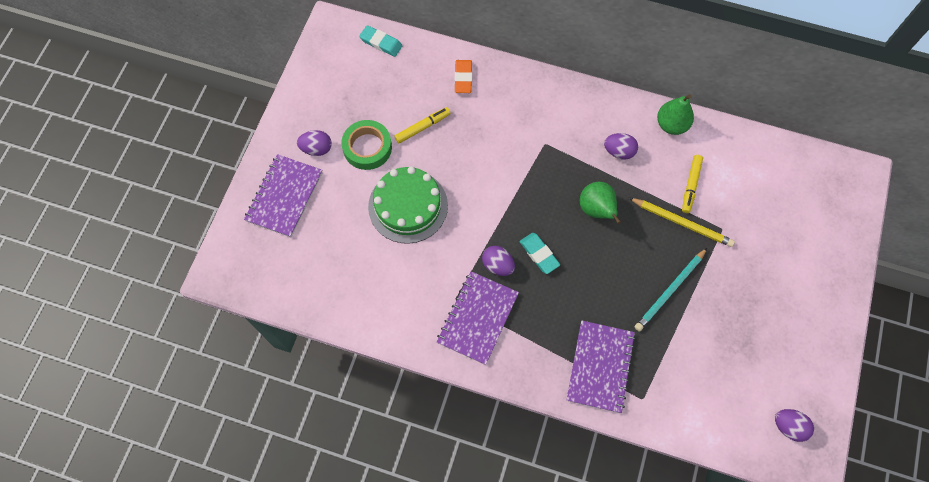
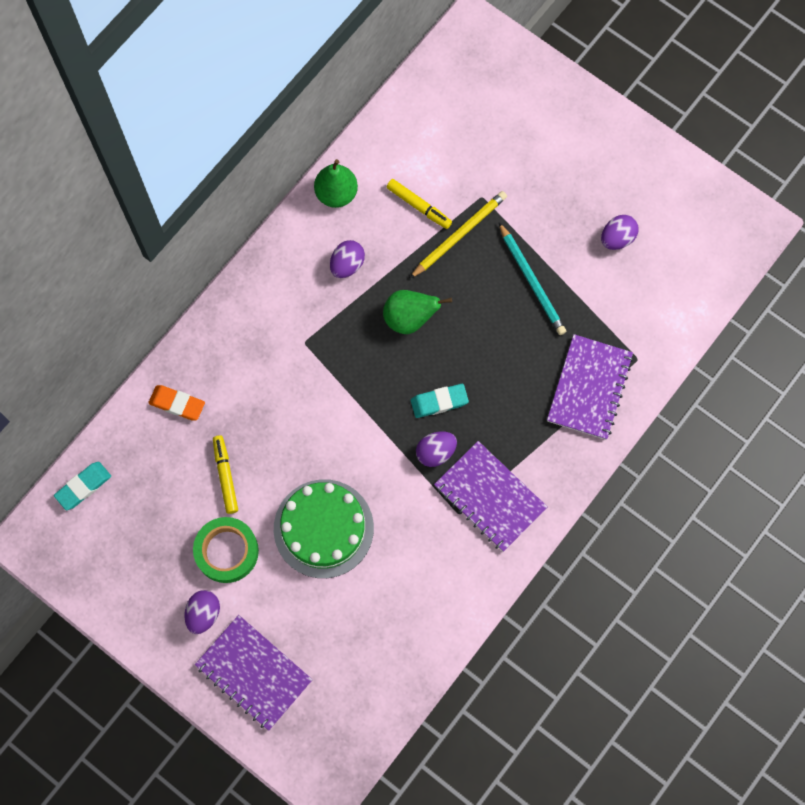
camera: 70 degrees left, 5 degrees up
purple notebook [567,320,636,413] -> purple notebook turned 75 degrees clockwise [547,334,633,440]
purple egg [775,409,814,442] -> purple egg moved to [601,215,638,250]

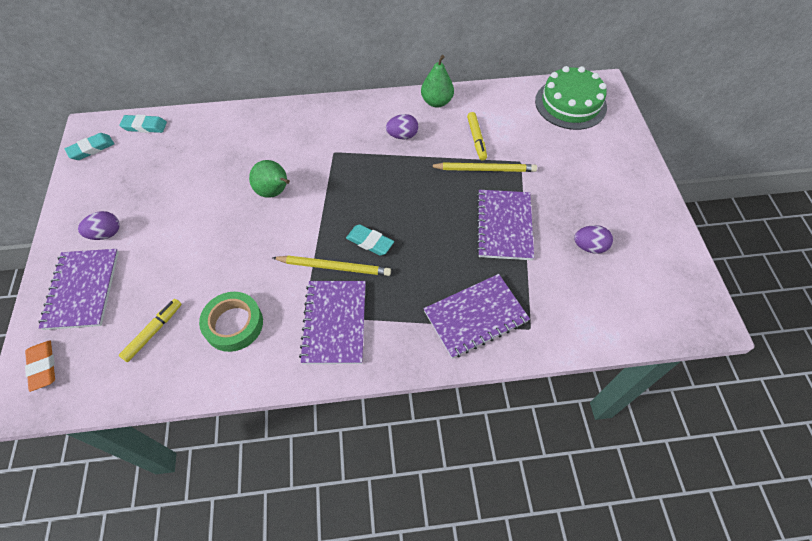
camera: 45 degrees right, 15 degrees down
orange eraser [148,385,205,421] -> orange eraser moved to [25,340,55,392]
green tape [193,517,259,583] -> green tape moved to [199,292,263,352]
yellow marker [213,435,238,514] -> yellow marker moved to [119,299,182,362]
green cake [274,479,374,578] -> green cake moved to [535,66,607,130]
green pear [383,290,452,334] -> green pear moved to [249,160,290,198]
purple egg [416,431,457,467] -> yellow pencil [273,256,391,276]
turquoise pencil [499,223,566,335] -> purple notebook [476,190,534,260]
none -> turquoise eraser [65,133,114,160]

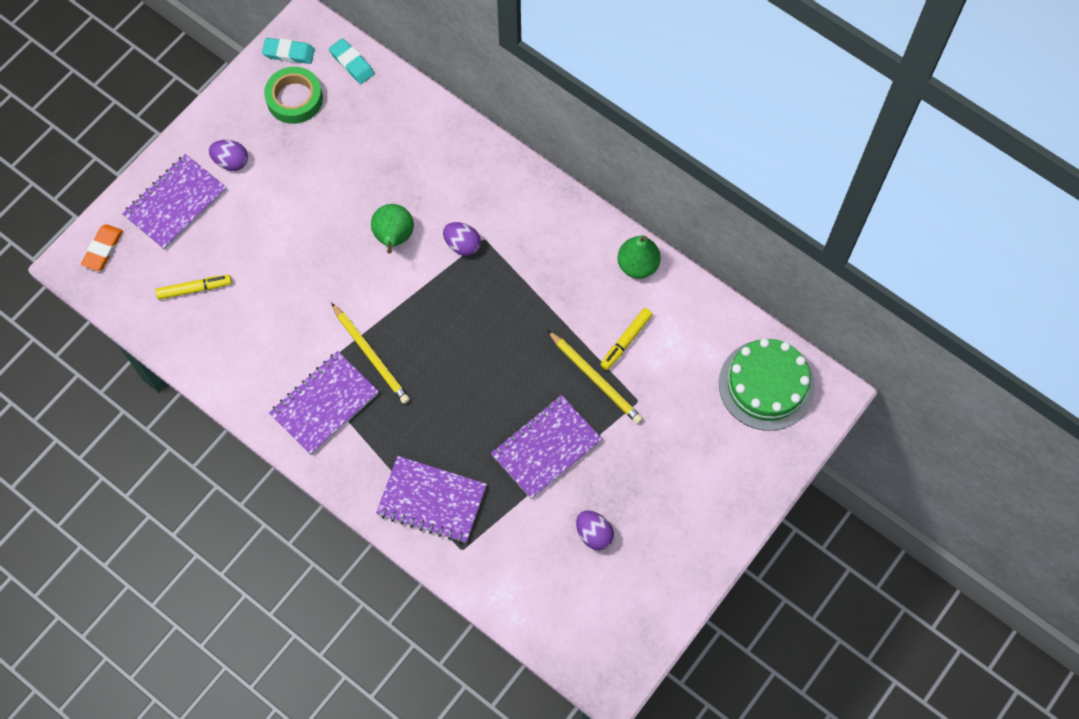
camera: 45 degrees right, 10 degrees up
green tape [199,292,263,352] -> green tape moved to [264,67,323,124]
turquoise eraser [346,224,394,256] -> none
purple egg [386,114,418,139] -> purple egg moved to [443,222,481,256]

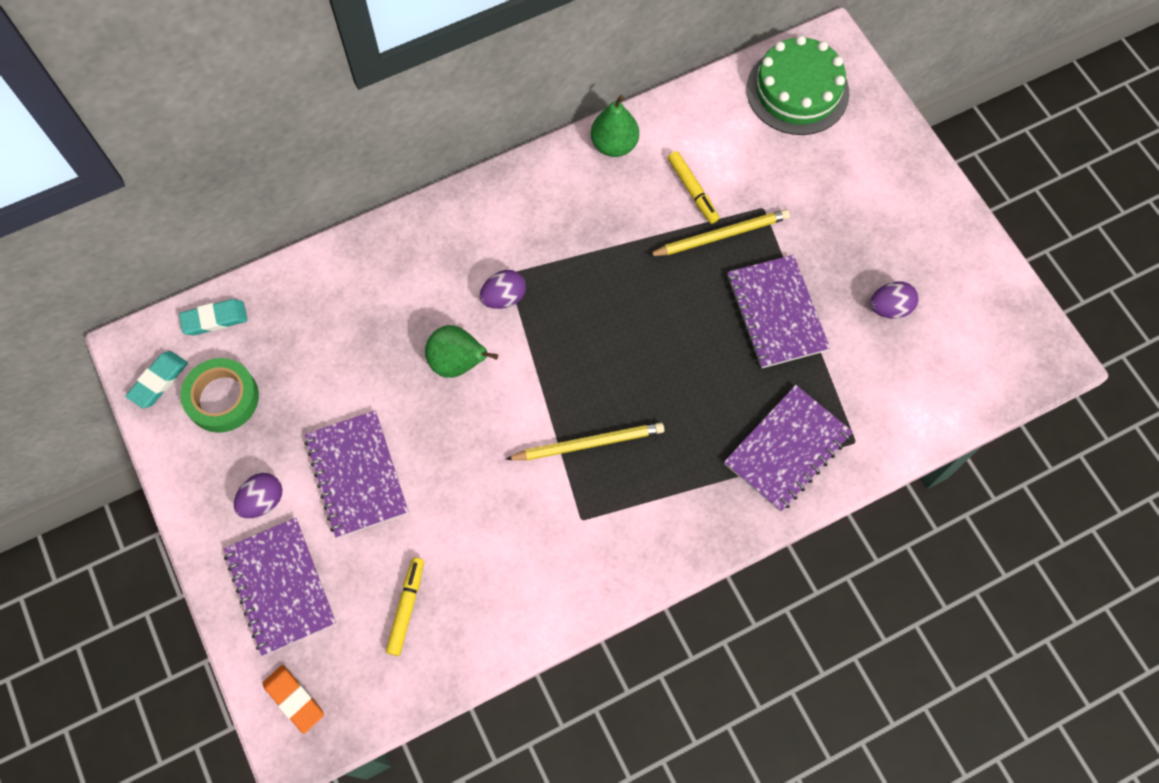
camera: 65 degrees left, 0 degrees up
purple notebook [269,351,379,455] -> purple notebook moved to [305,410,409,538]

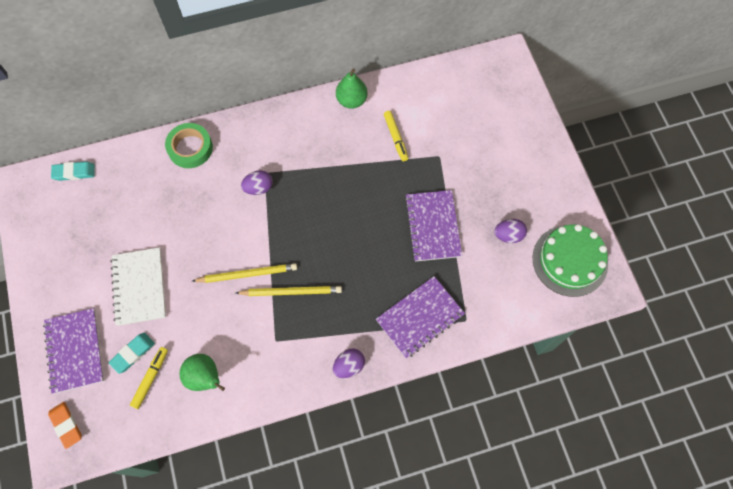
camera: 10 degrees right, 0 degrees up
turquoise eraser [126,351,188,408] -> turquoise eraser moved to [109,333,155,374]
green tape [180,358,259,433] -> green tape moved to [165,123,213,168]
purple egg [234,473,282,518] -> purple egg moved to [333,348,365,378]
purple notebook [305,410,409,538] -> white notebook [110,247,166,326]
green pear [425,325,498,378] -> green pear moved to [179,354,225,391]
yellow pencil [647,209,790,256] -> yellow pencil moved to [192,263,297,283]
green cake [747,36,849,135] -> green cake moved to [532,224,608,297]

